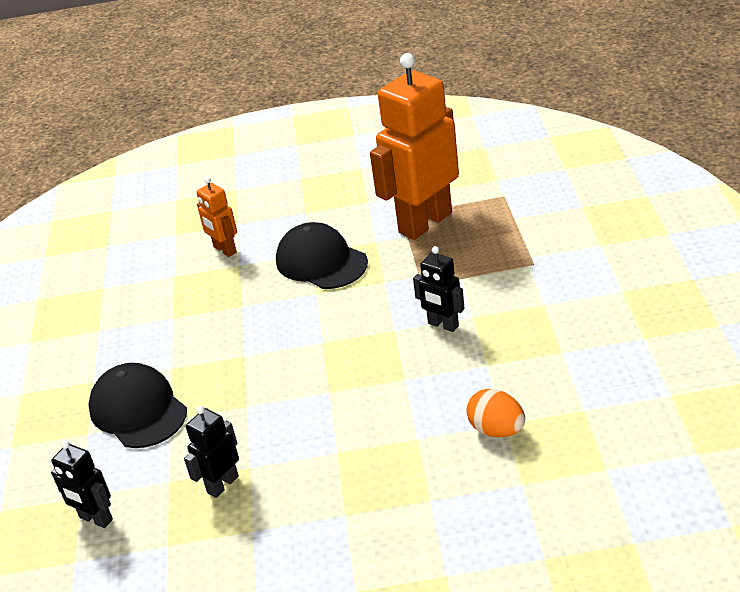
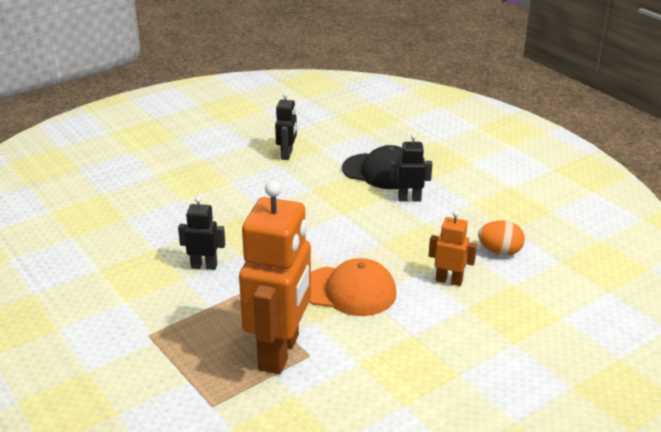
camera: 145 degrees right, 5 degrees down
black robot [51,440,113,528] -> black robot moved to [390,134,432,202]
black cap [276,222,368,289] -> orange cap [309,258,396,316]
orange egg [467,389,525,437] -> orange egg moved to [478,220,525,255]

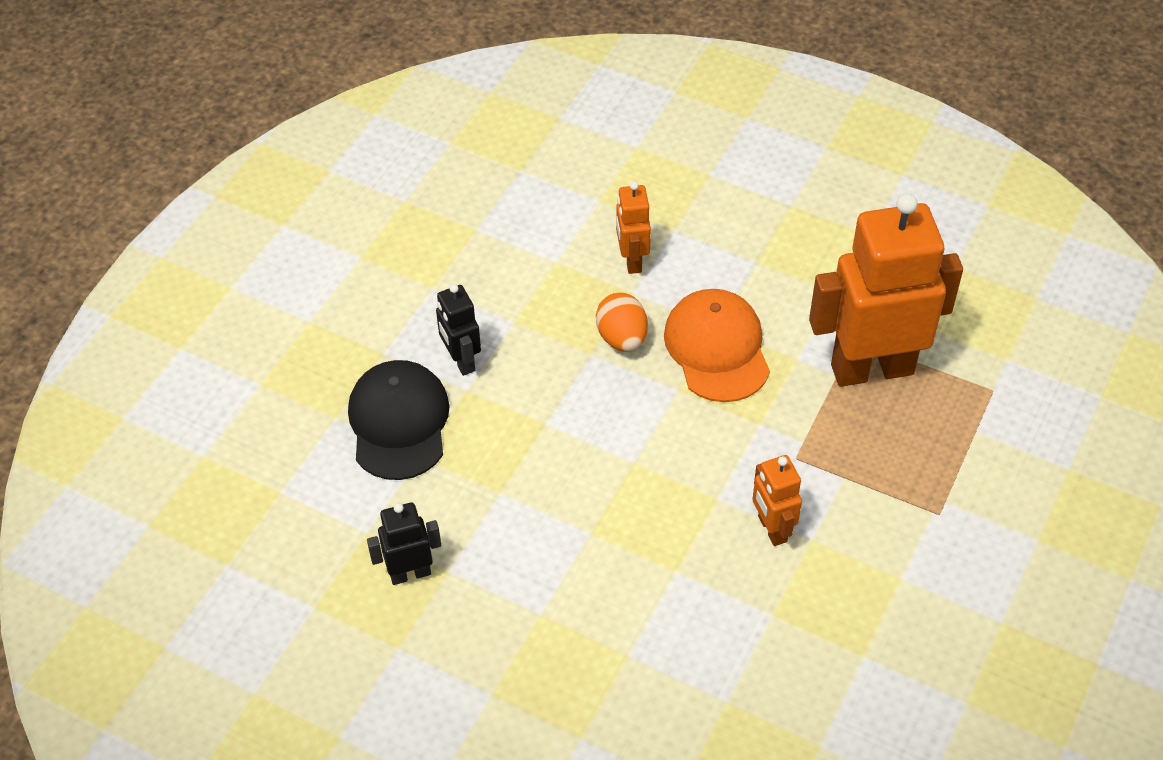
camera: 115 degrees left, 20 degrees up
black robot [178,197,225,270] -> orange robot [752,455,802,546]
orange egg [478,220,525,255] -> orange egg moved to [596,293,648,352]

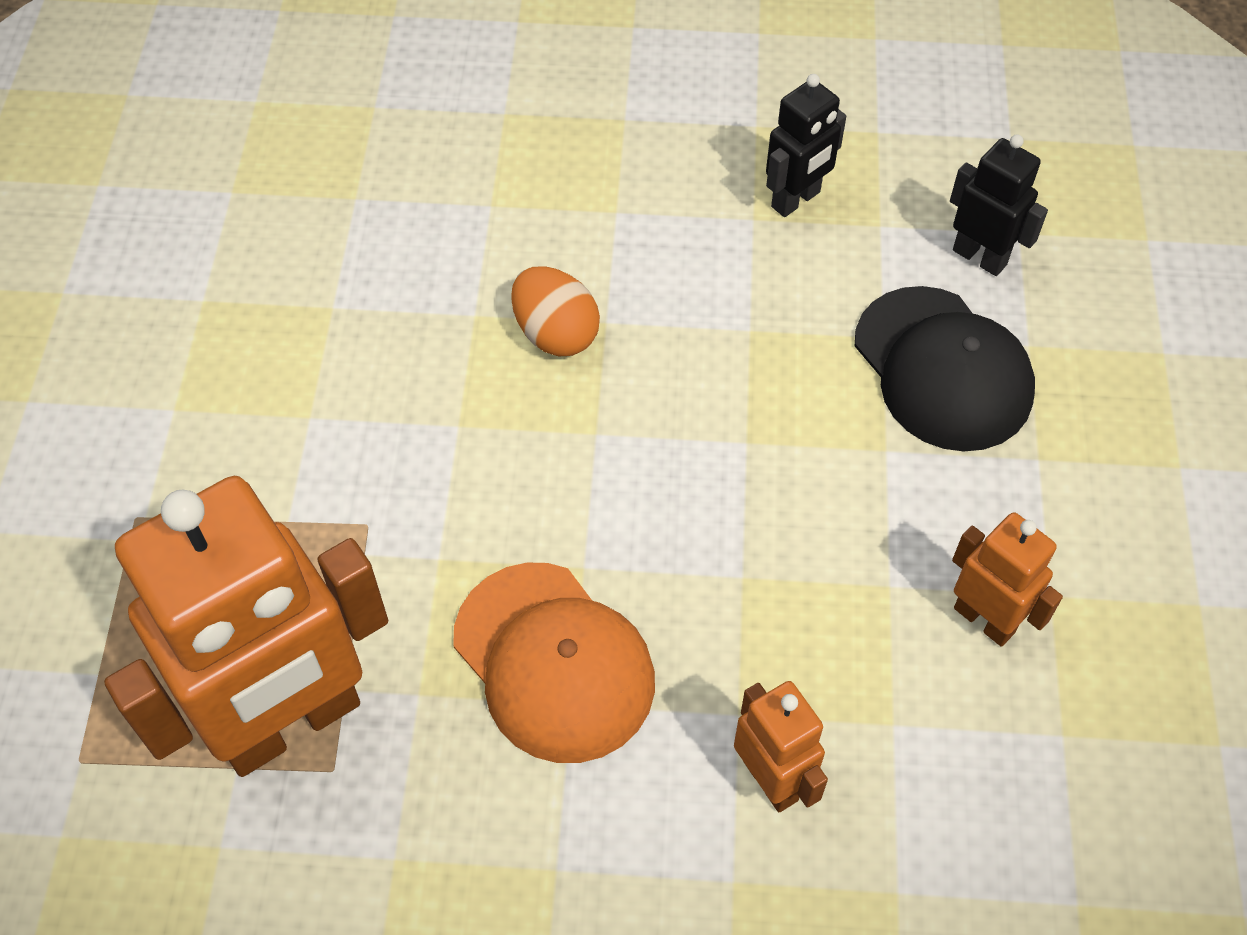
camera: 155 degrees right, 5 degrees up
black robot [436,284,481,376] -> black robot moved to [950,135,1048,276]
orange egg [596,293,648,352] -> orange egg moved to [511,266,600,356]
orange robot [752,455,802,546] -> orange robot moved to [952,512,1063,647]

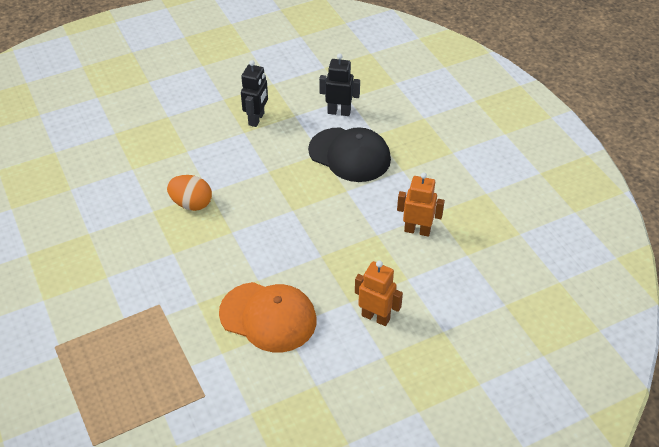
camera: 30 degrees left, 10 degrees down
orange robot [104,476,388,777] -> none

